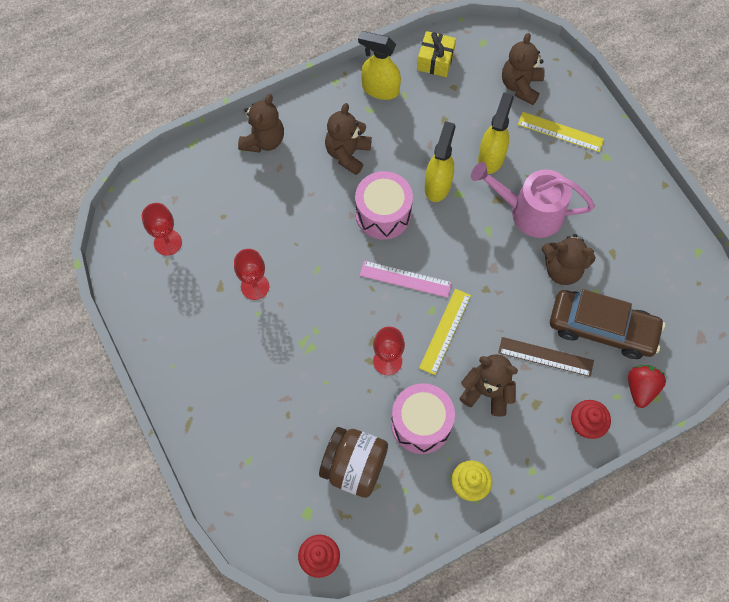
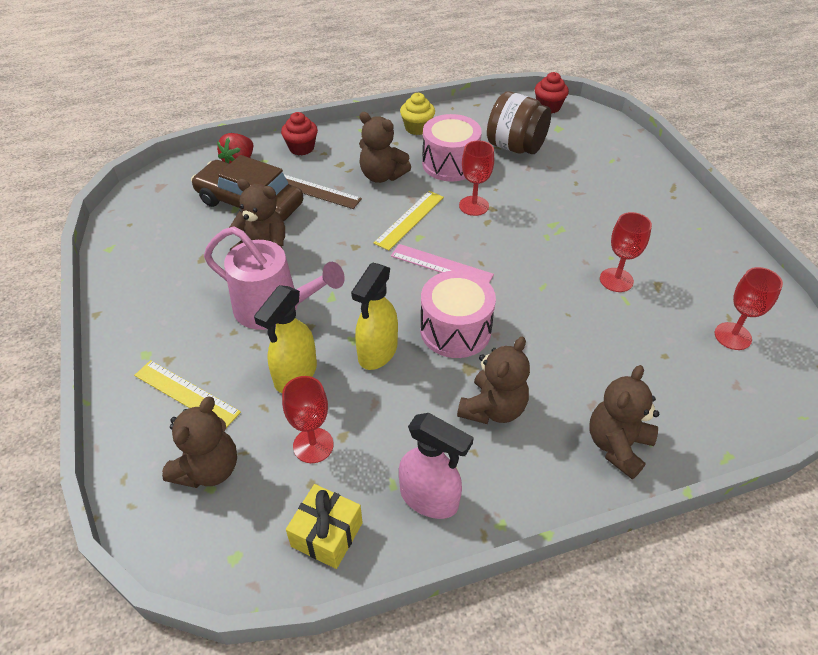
camera: 170 degrees left, 20 degrees down
yellow spray bottle [358,31,401,100] -> pink spray bottle [399,413,474,519]
none -> red goblet [282,376,333,463]

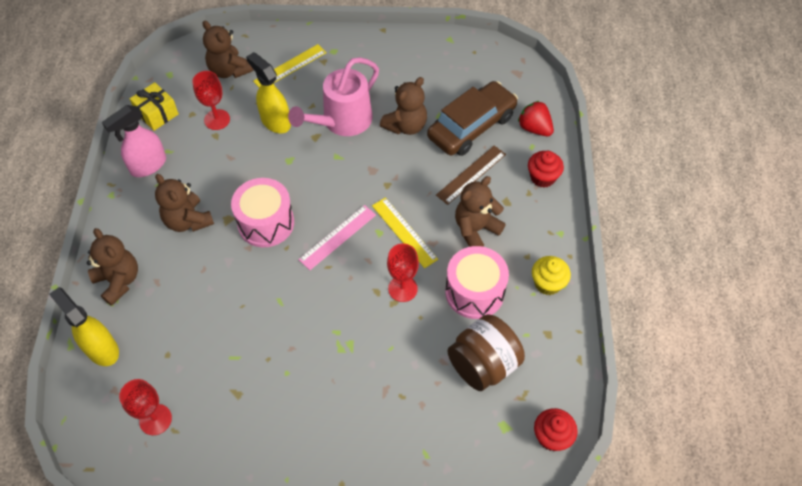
camera: 110 degrees right, 10 degrees up
yellow spray bottle [351,262,398,370] -> yellow spray bottle moved to [49,287,119,366]
red goblet [600,212,652,292] -> none

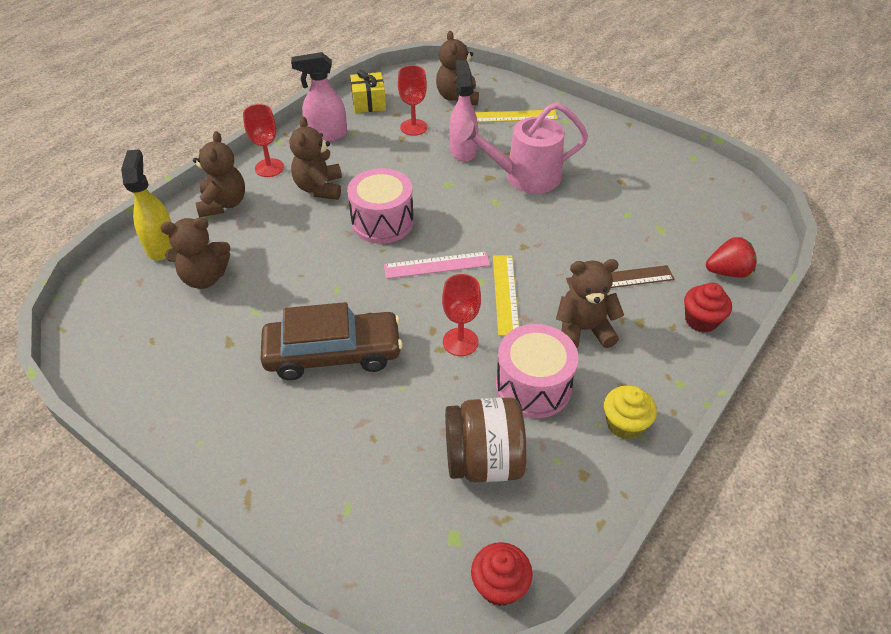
camera: 35 degrees right, 10 degrees down
red goblet [119,379,172,435] -> red goblet moved to [243,104,284,177]
yellow spray bottle [246,52,291,133] -> pink spray bottle [449,60,478,162]
brown teddy bear [380,77,427,135] -> brown teddy bear moved to [161,217,231,289]
brown car [427,81,518,156] -> brown car moved to [260,302,403,380]
red strawberry [518,101,554,136] -> red strawberry turned 90 degrees clockwise [706,237,757,278]

